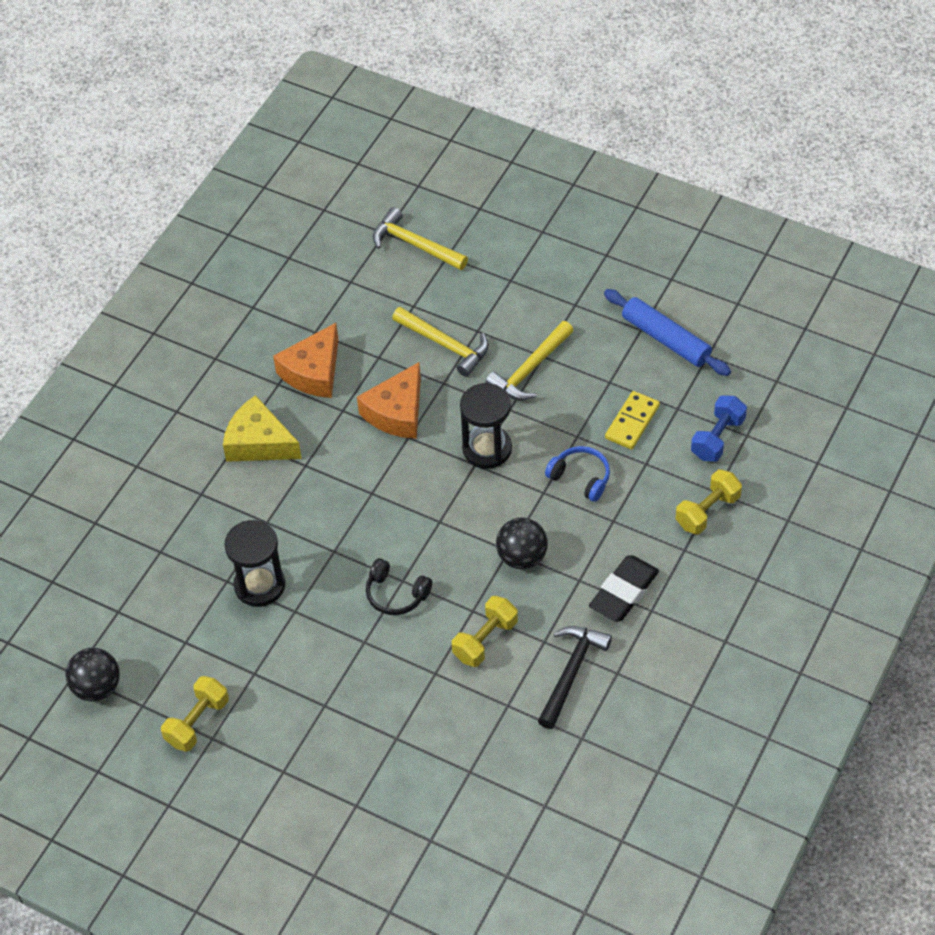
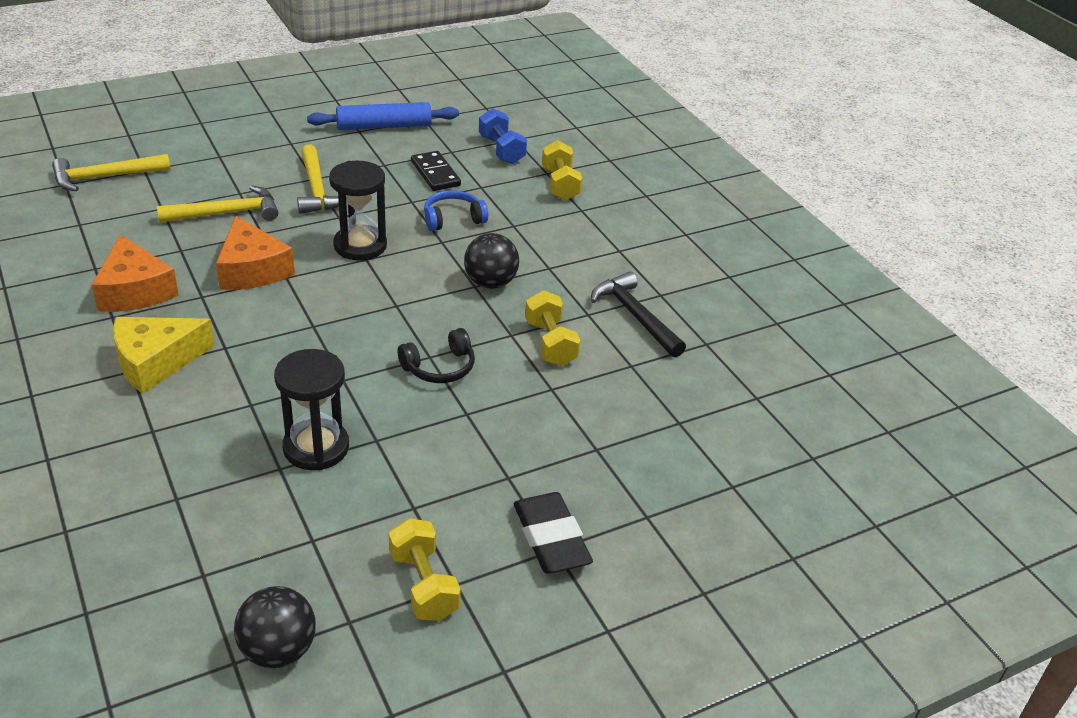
camera: 60 degrees left, 15 degrees down
black eraser [589,555,659,622] -> black eraser moved to [514,492,593,573]
yellow domino [605,391,660,449] -> black domino [411,151,461,191]

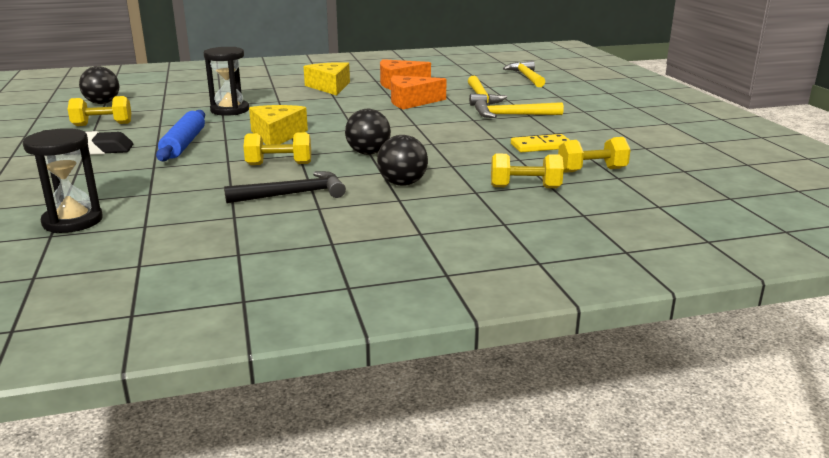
camera: 105 degrees right, 15 degrees down
blue rolling pin [307,102,459,130] -> blue rolling pin moved to [156,110,205,161]
black hourglass [329,161,387,260] -> black hourglass moved to [23,128,103,233]
black headphones [398,328,475,383] -> yellow cheese [249,105,308,145]
black domino [411,151,461,191] -> yellow domino [511,134,569,152]
blue headphones [424,190,488,231] -> none
blue dumbbell [479,108,527,164] -> yellow dumbbell [558,137,630,173]
none -> black ball [377,135,428,186]

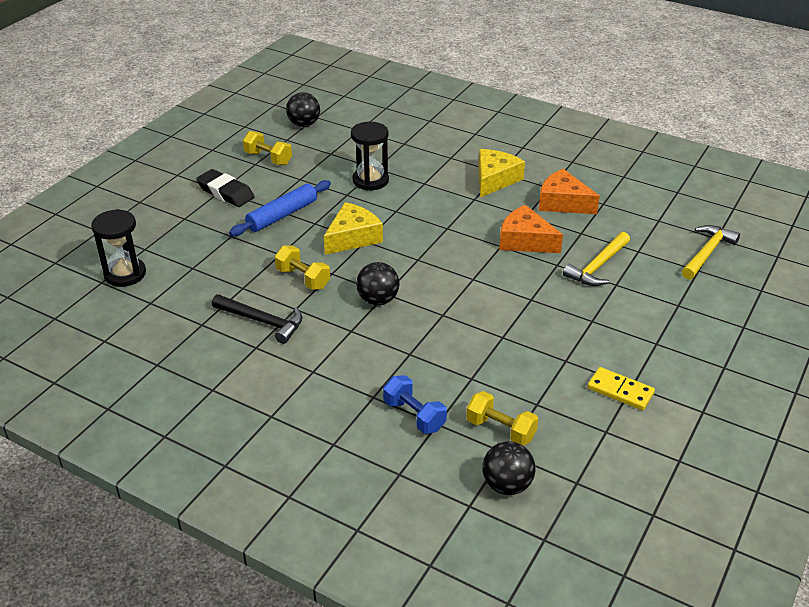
camera: 45 degrees right, 15 degrees up
black ball [377,135,428,186] -> black ball moved to [482,441,536,495]
yellow hammer [475,99,564,118] -> none
yellow dumbbell [491,154,564,188] -> blue dumbbell [383,375,447,434]
yellow domino [511,134,569,152] -> yellow domino moved to [587,367,655,410]

